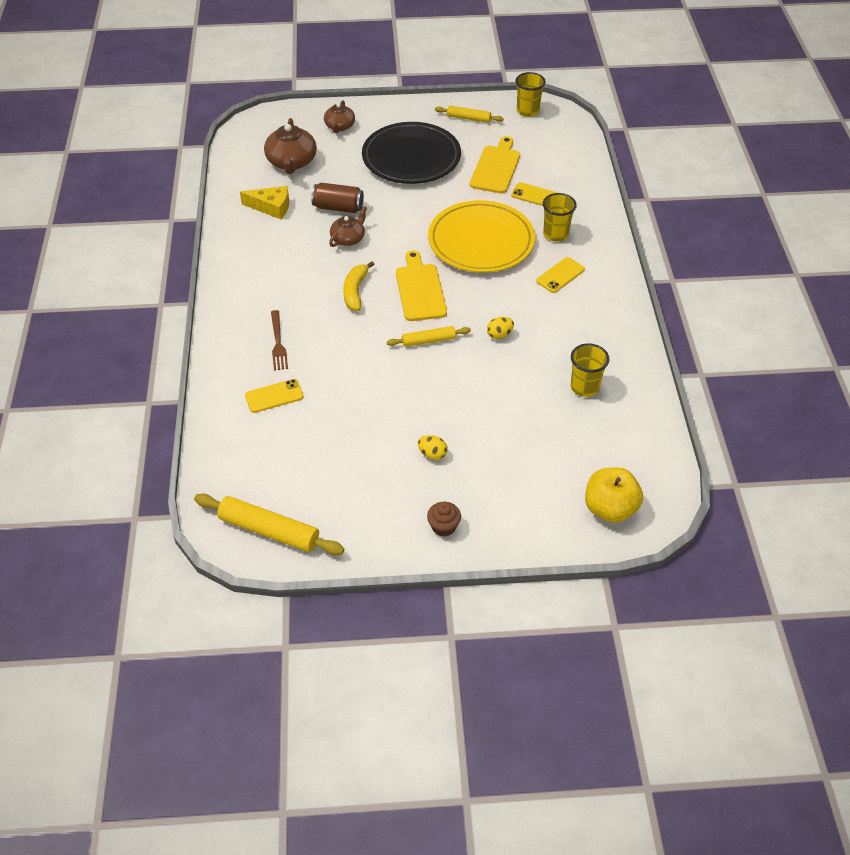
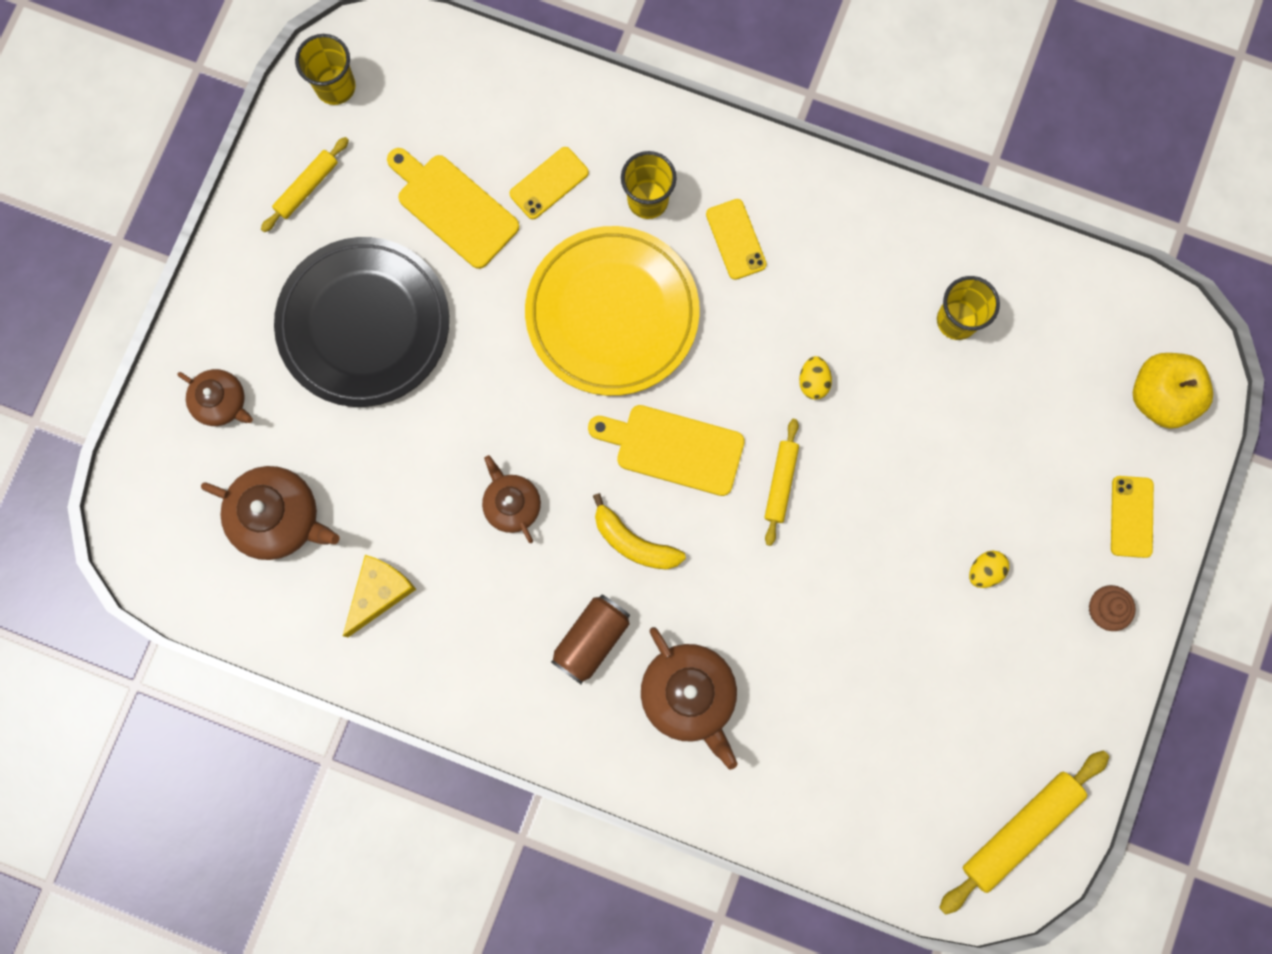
camera: 65 degrees left, 30 degrees up
yellow phone [245,379,304,413] -> yellow phone moved to [1111,476,1154,558]
brown fork [271,310,288,370] -> brown teapot [641,627,738,770]
brown can [311,183,364,213] -> brown can moved to [551,594,630,684]

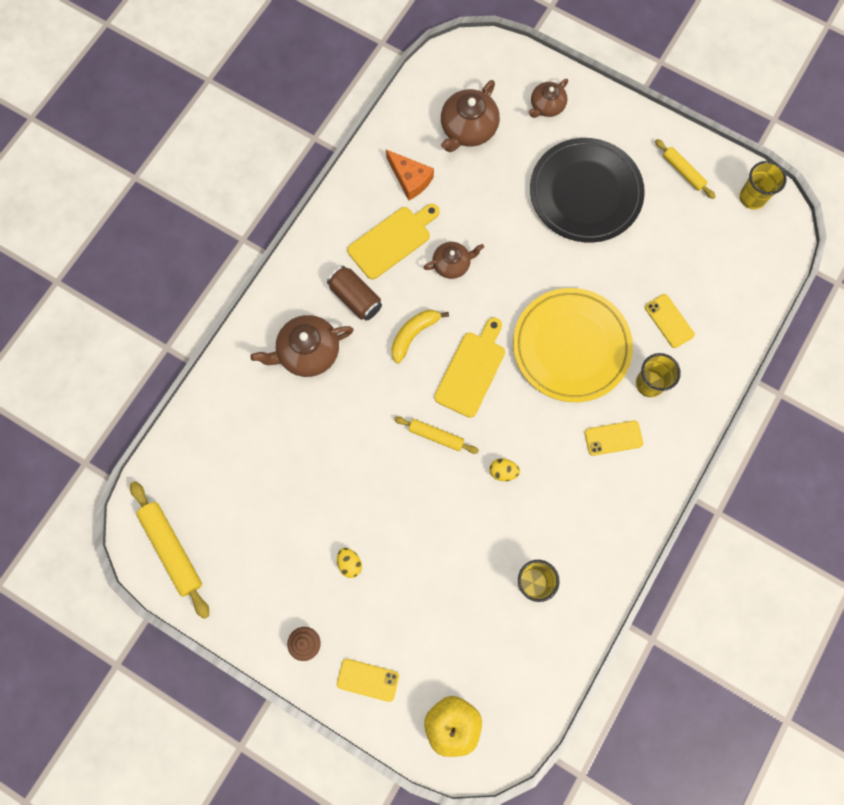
camera: 100 degrees right, 5 degrees down
yellow cheese [343,555,416,637] -> orange cheese [386,150,434,200]
yellow cutting board [387,148,519,269] -> yellow cutting board moved to [347,204,440,279]

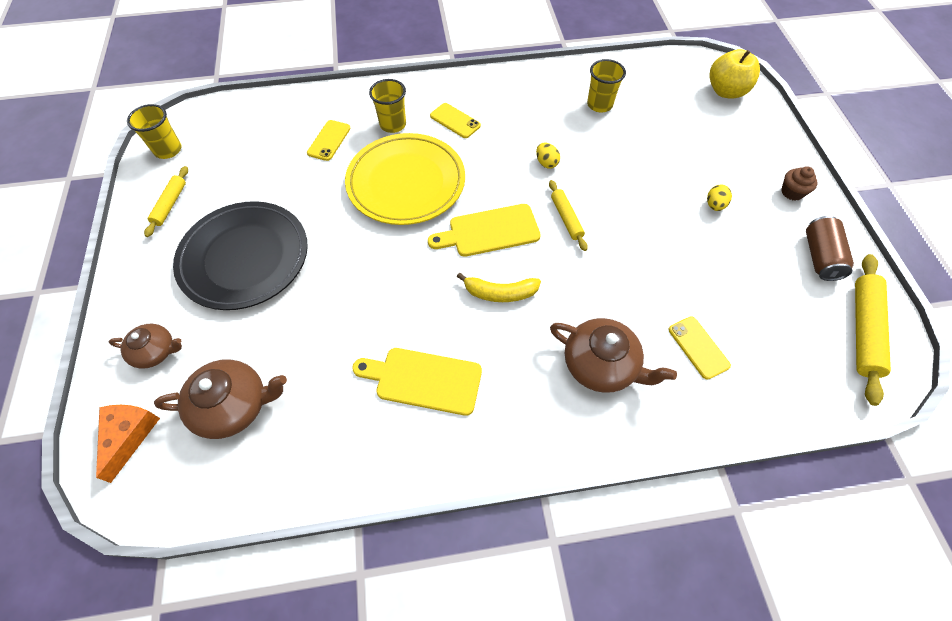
camera: 130 degrees left, 15 degrees down
brown can [327,266,382,321] -> brown can moved to [806,216,854,281]
yellow phone [337,659,399,702] -> yellow phone moved to [669,317,731,380]
orange cheese [386,150,434,200] -> orange cheese moved to [96,405,160,483]
brown teapot [423,242,484,279] -> none

